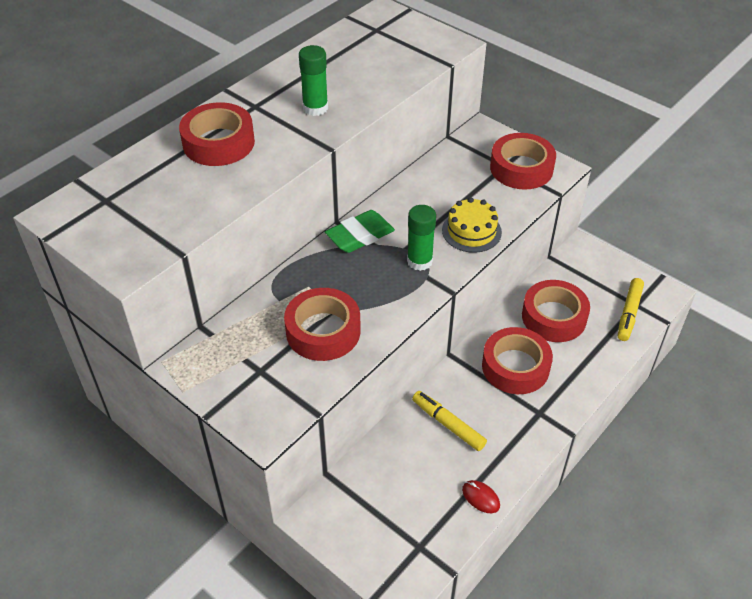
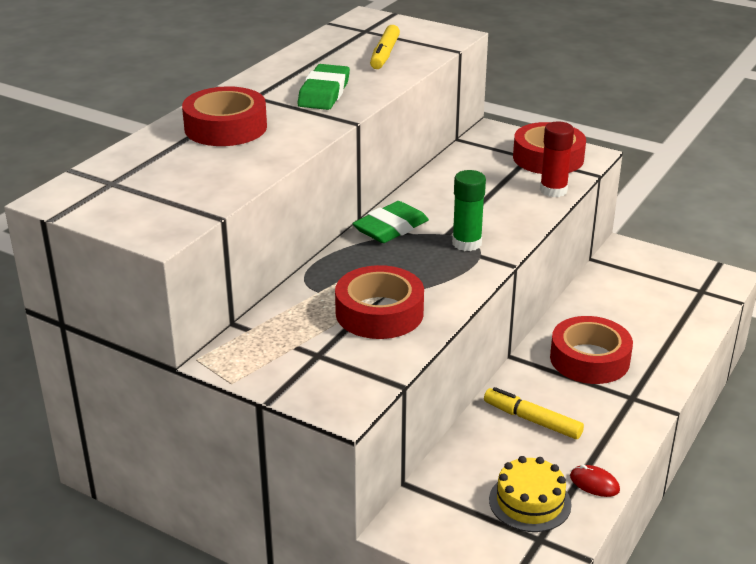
camera: 10 degrees left, 15 degrees down
green glue stick [299,45,328,116] -> green eraser [298,64,350,110]
yellow cake [442,197,502,253] -> yellow cake moved to [489,456,572,532]
red tape [522,280,590,342] -> none
yellow marker [618,278,644,341] -> yellow marker moved to [370,25,400,69]
none -> red glue stick [540,122,574,197]

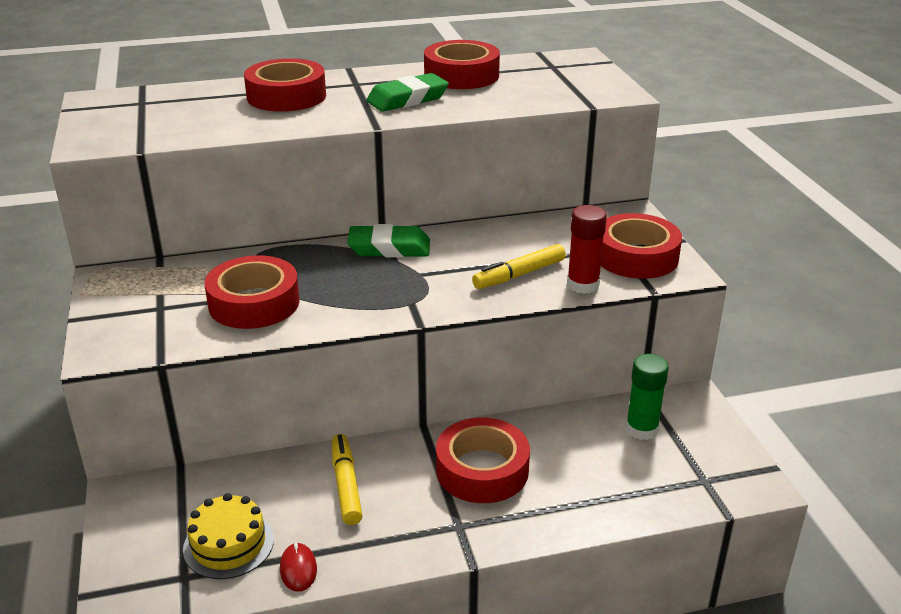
camera: 45 degrees right, 0 degrees up
yellow marker [370,25,400,69] -> yellow marker moved to [472,244,566,289]
green glue stick [452,170,486,251] -> green glue stick moved to [626,354,669,440]
none -> red tape [424,40,500,89]

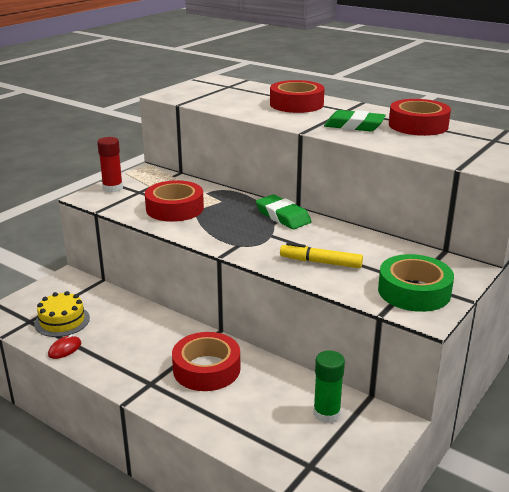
camera: 50 degrees right, 5 degrees down
yellow marker [332,434,363,525] -> none
red glue stick [567,205,607,294] -> red glue stick moved to [97,137,123,192]
red tape [601,213,682,279] -> green tape [378,254,454,312]

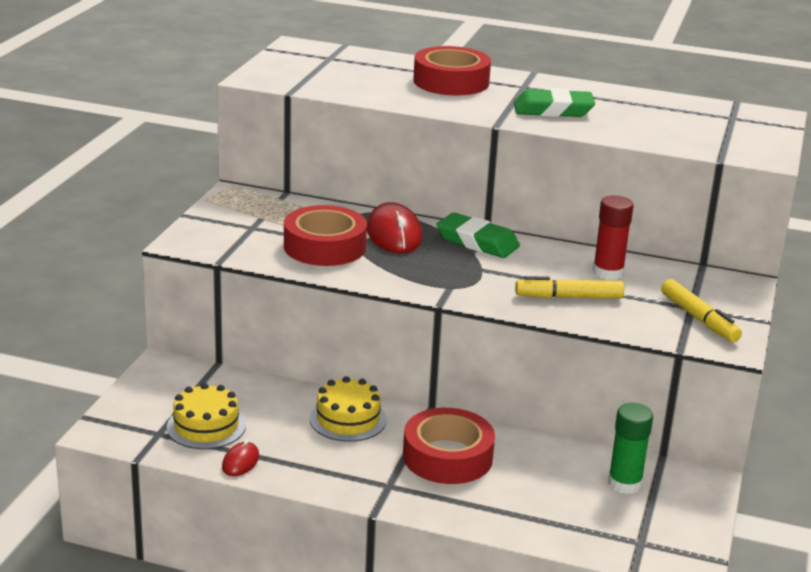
camera: 20 degrees left, 0 degrees up
red glue stick [97,137,123,192] -> red glue stick moved to [593,195,634,280]
green tape [378,254,454,312] -> yellow marker [661,279,742,342]
red tape [389,99,451,136] -> none
none -> yellow cake [310,376,387,442]
none -> red mouse [367,202,423,253]

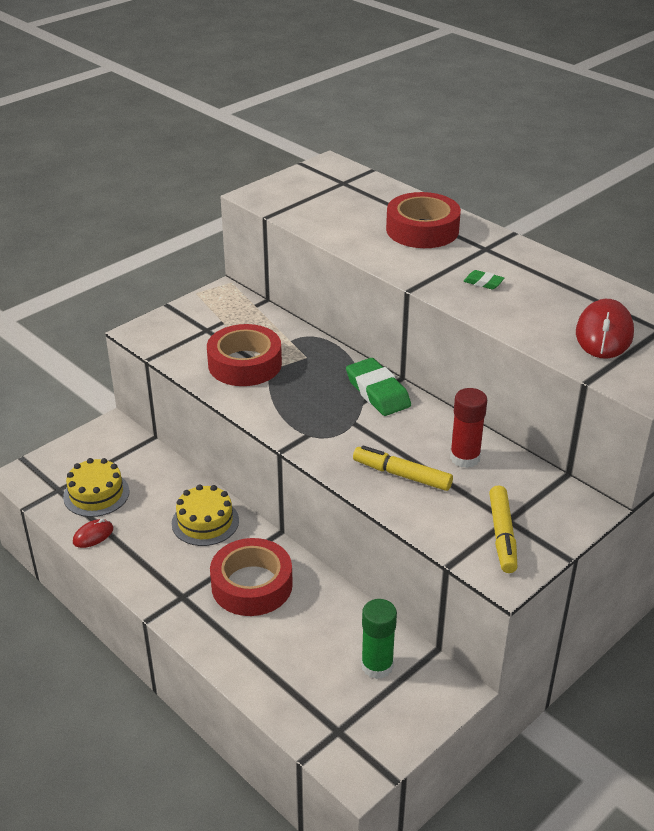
camera: 30 degrees right, 10 degrees up
red mouse [367,202,423,253] -> red mouse moved to [576,299,634,359]
green eraser [514,88,595,117] -> green eraser [464,270,504,289], size x0.49

